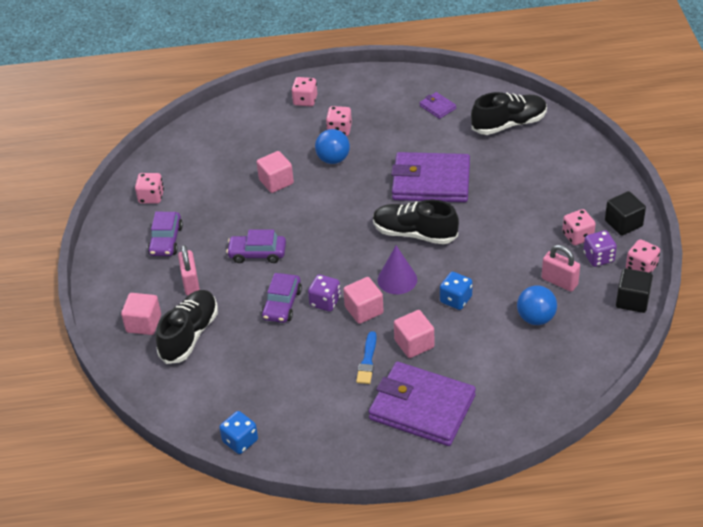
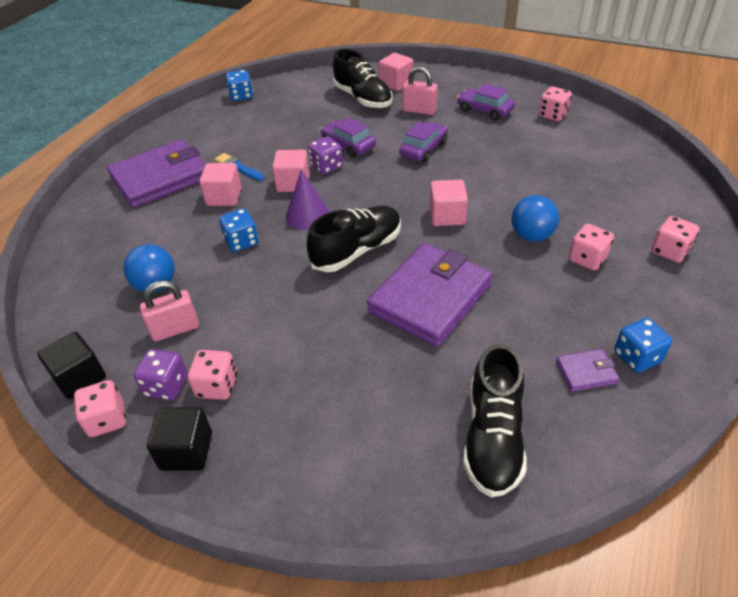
camera: 120 degrees right, 0 degrees up
pink cube [257,151,294,193] -> pink cube moved to [429,180,468,226]
none -> blue dice [614,318,672,373]

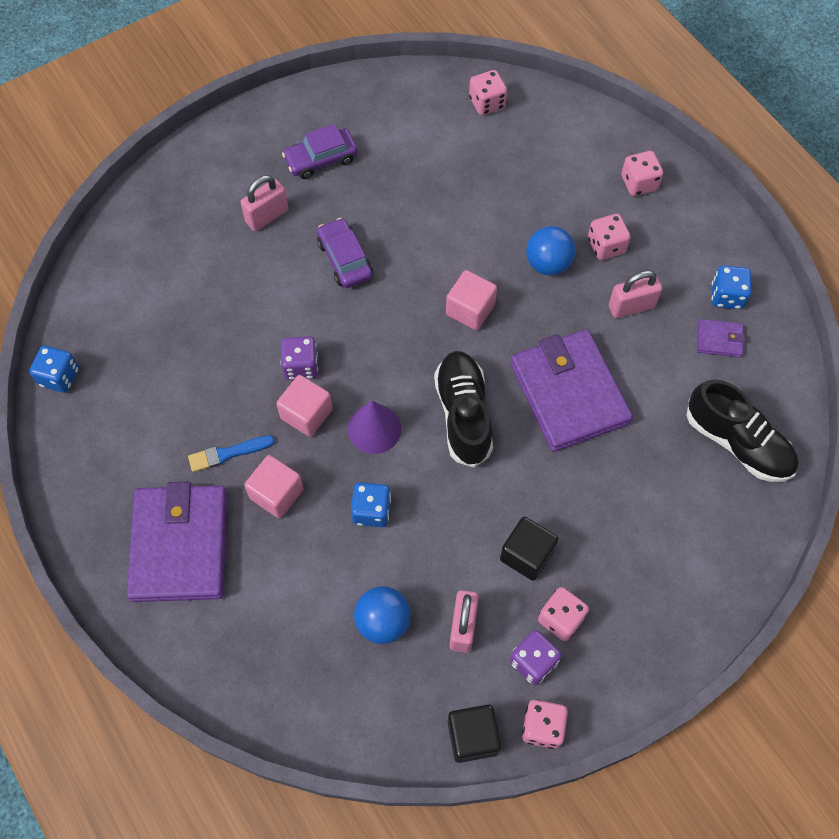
camera: 60 degrees left, 20 degrees up
black cube [147,407,212,471] -> black cube moved to [500,517,558,581]
purple car [321,117,376,158] -> none
black shoe [333,49,393,108] -> none
pink cube [379,53,413,91] -> none
pink dice [539,87,572,121] -> pink dice moved to [469,70,507,115]
purple wallet [556,349,620,392] -> purple wallet turned 75 degrees clockwise [697,319,745,357]
none -> pink padlock [609,270,662,318]

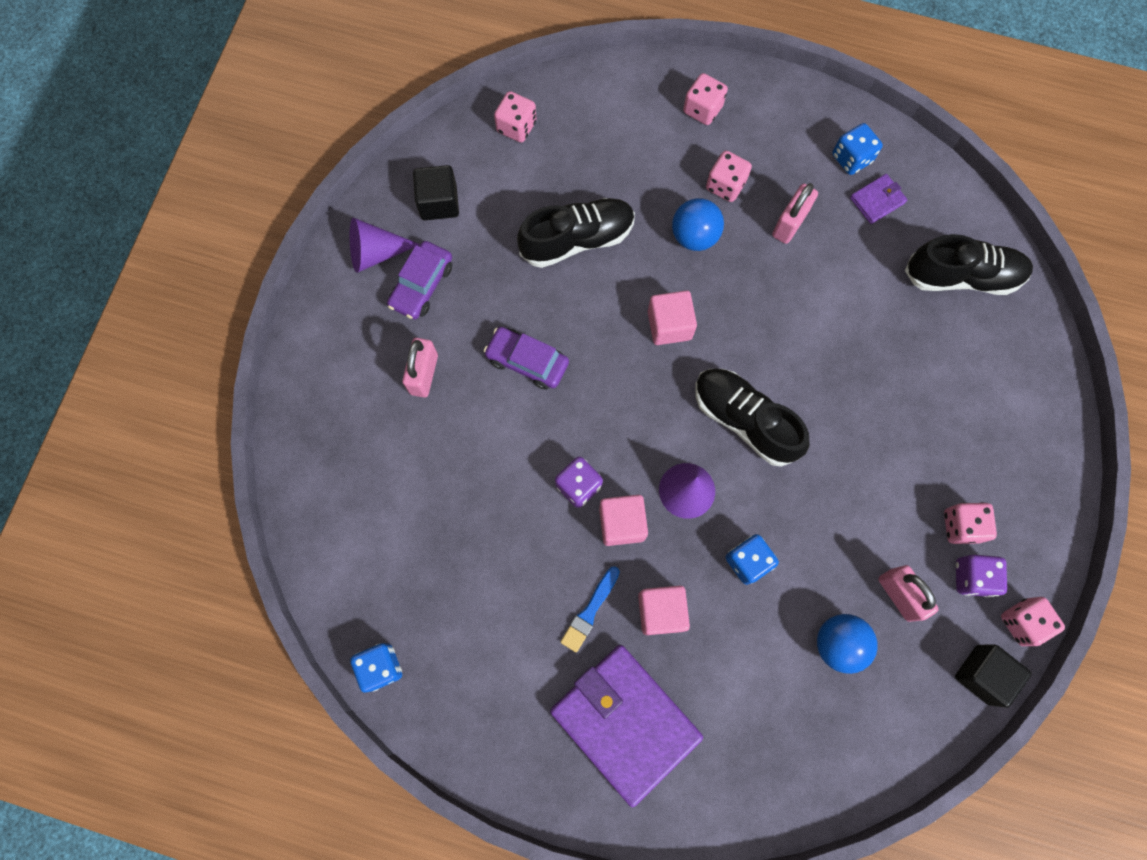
camera: 40 degrees left, 10 degrees up
black cube [500,517,558,581] -> black cube moved to [413,165,459,220]
purple wallet [510,329,633,452] -> none
none -> purple cone [350,218,420,273]
none -> black shoe [517,198,635,268]

